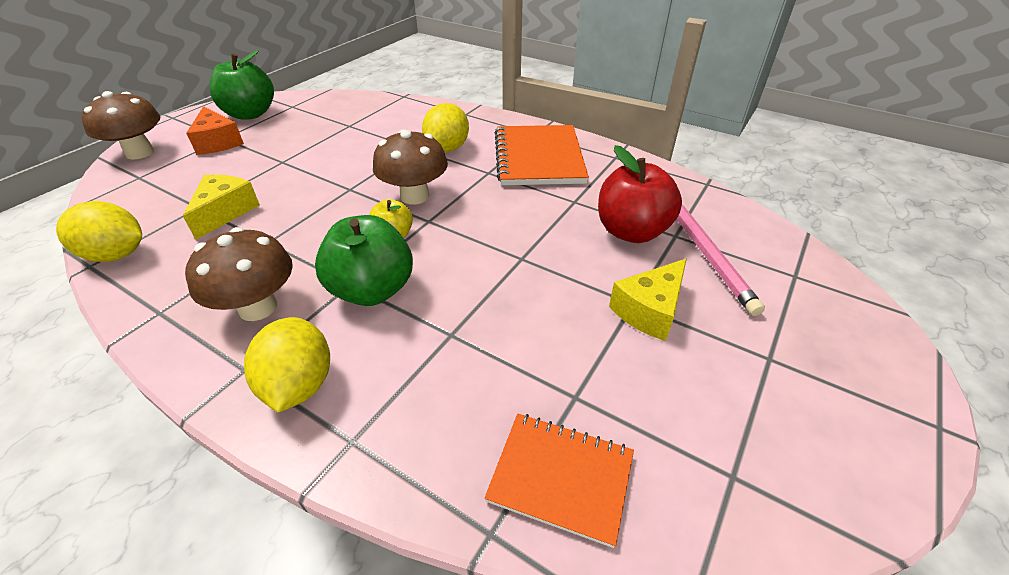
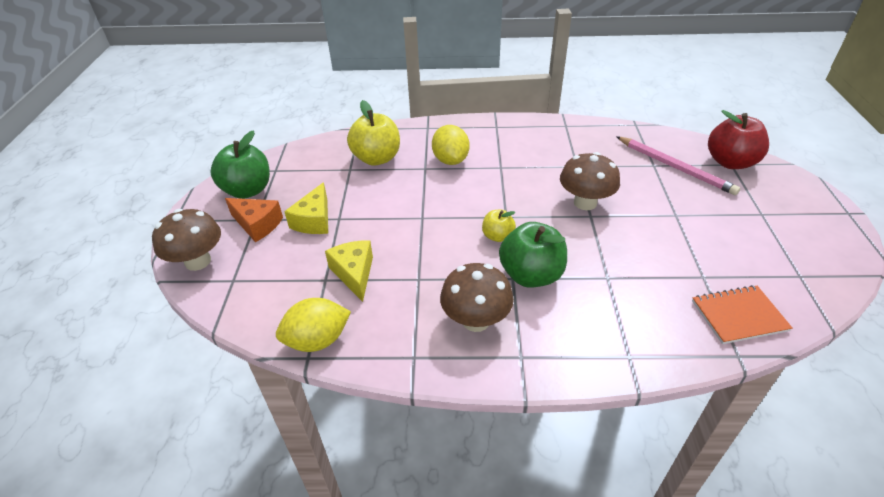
camera: 30 degrees left, 0 degrees up
yellow lemon [244,317,330,413] -> none
brown mushroom [373,129,448,205] -> brown mushroom moved to [560,152,620,210]
orange notebook [495,125,589,185] -> none
red apple [598,145,682,243] -> red apple moved to [708,110,769,169]
yellow cheese [609,258,687,341] -> yellow cheese moved to [284,182,328,234]
none -> yellow apple [347,100,400,166]

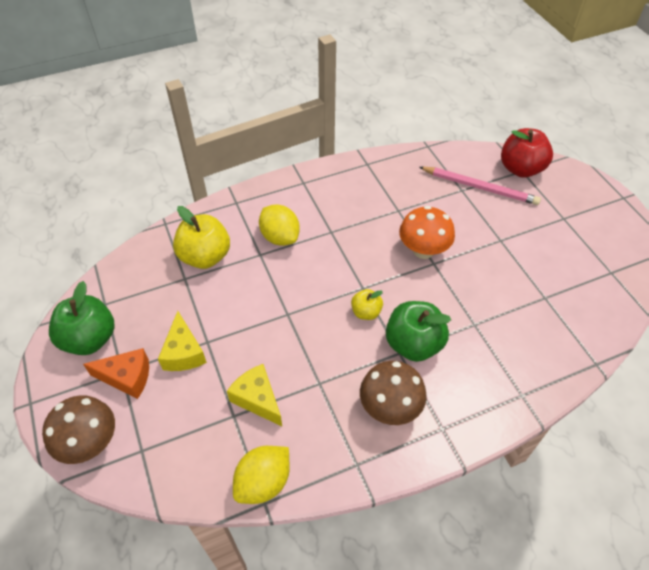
camera: 25 degrees left, 10 degrees up
brown mushroom [560,152,620,210] -> orange mushroom [399,206,455,259]
orange notebook [692,285,792,344] -> none

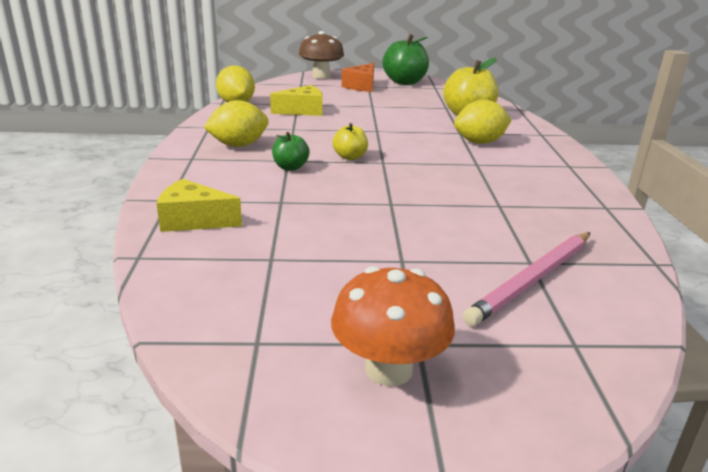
camera: 110 degrees right, 25 degrees down
yellow cheese [158,311,207,371] -> yellow cheese moved to [157,179,242,232]
brown mushroom [360,361,427,425] -> yellow lemon [203,100,269,147]
green apple [386,301,451,362] -> green apple [272,132,309,171], size x0.54
orange mushroom [399,206,455,259] -> orange mushroom moved to [331,266,455,386]
red apple [501,128,553,178] -> none

